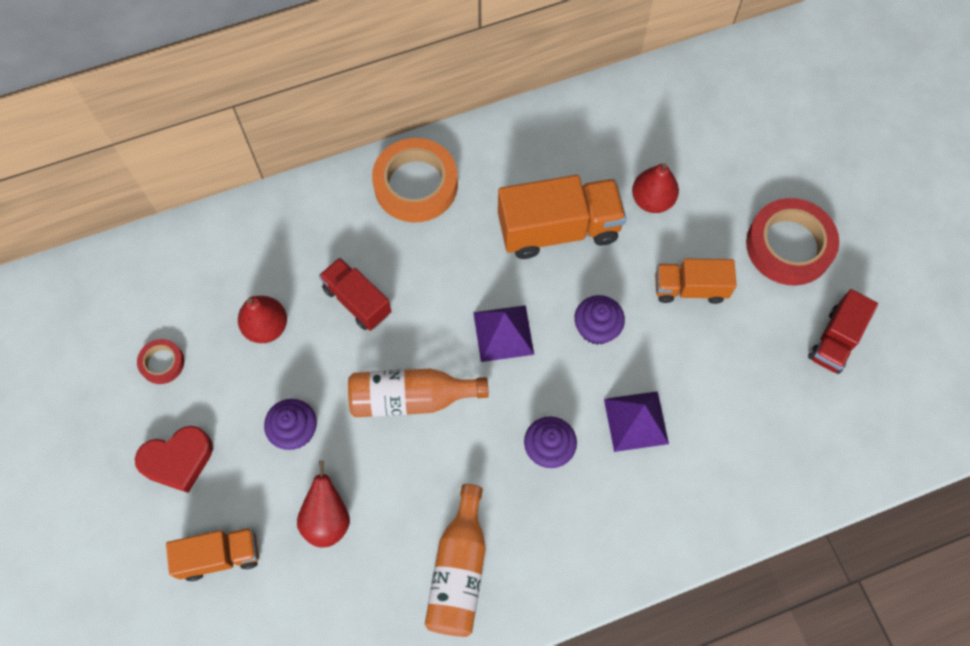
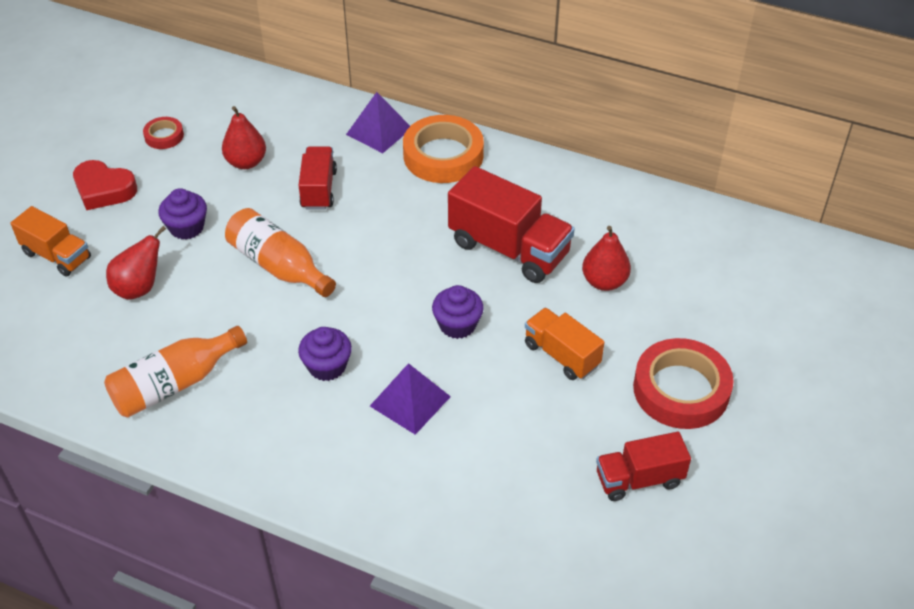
camera: 45 degrees right, 20 degrees down
purple pyramid [473,305,534,362] -> purple pyramid moved to [346,92,410,153]
orange truck [498,175,626,259] -> red truck [448,166,575,283]

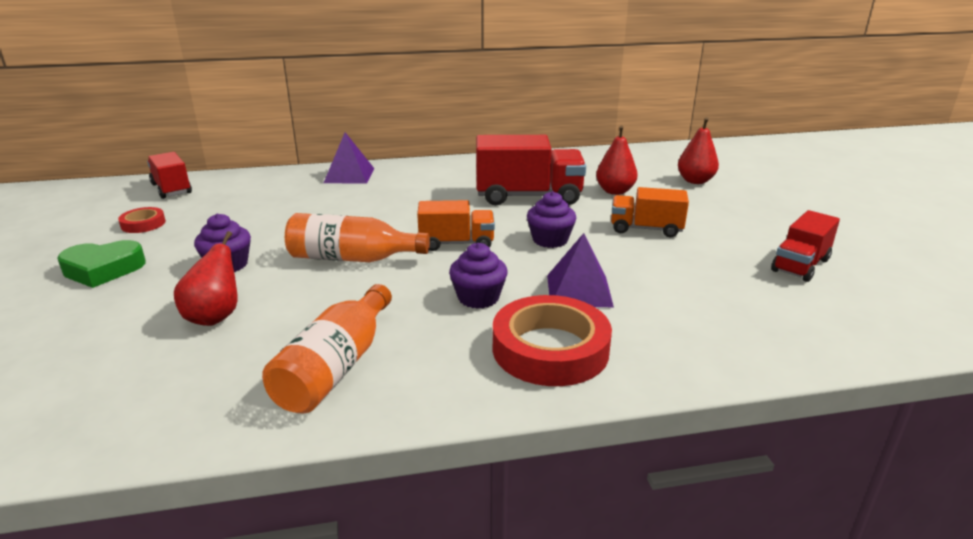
camera: 35 degrees left, 20 degrees down
orange truck [11,206,91,277] -> orange truck moved to [417,200,495,251]
red heart [73,160,137,210] -> green heart [57,240,146,288]
red pear [222,106,266,169] -> red pear moved to [678,117,719,184]
red truck [298,146,337,210] -> red truck moved to [147,152,192,199]
orange tape [403,115,484,183] -> none
red tape [633,338,734,429] -> red tape moved to [493,295,612,386]

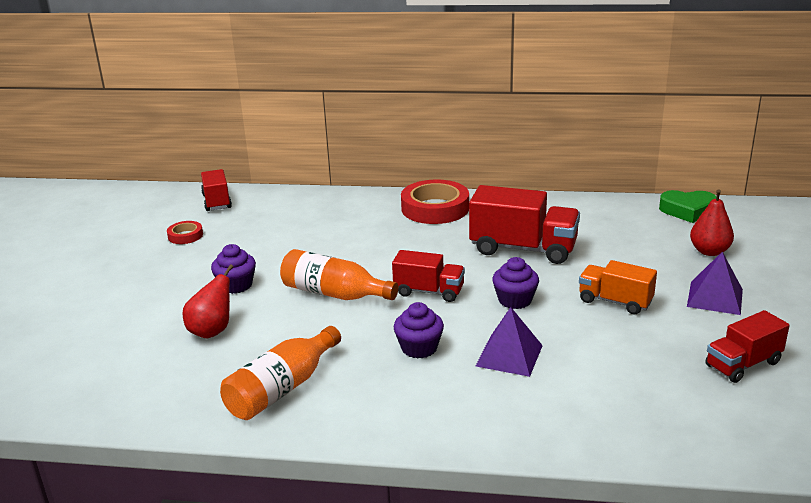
camera: 20 degrees right, 0 degrees up
green heart [57,240,146,288] -> green heart moved to [659,190,716,223]
purple pyramid [324,132,375,184] -> purple pyramid moved to [687,251,743,315]
orange truck [417,200,495,251] -> red truck [392,250,465,302]
red tape [493,295,612,386] -> red tape moved to [401,179,469,224]
red pear [596,125,638,195] -> none

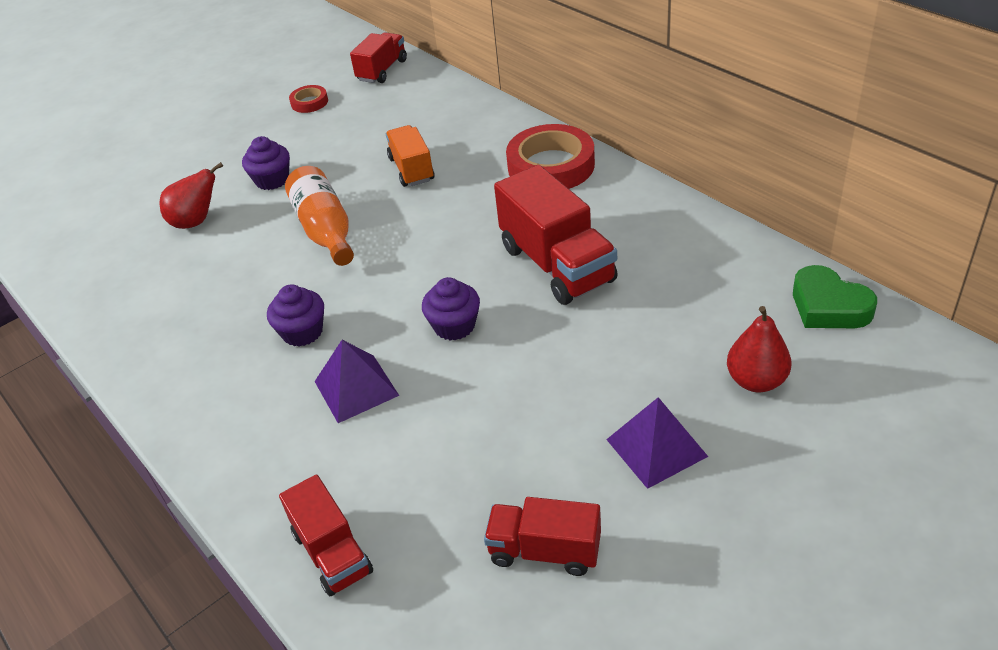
camera: 45 degrees right, 15 degrees up
orange bottle [220,326,341,420] -> none
red truck [392,250,465,302] -> red truck moved to [279,474,373,596]
orange truck [579,260,657,314] -> orange truck moved to [386,125,435,187]

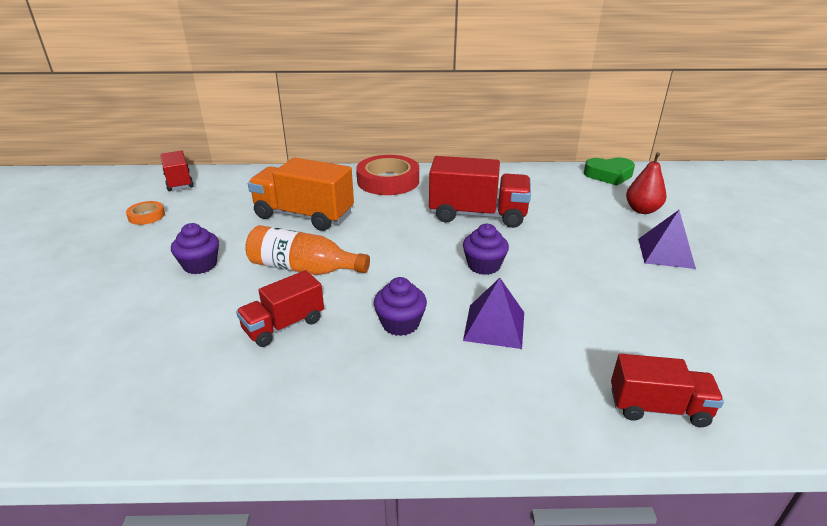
camera: 55 degrees left, 10 degrees down
red pear [160,162,223,229] -> none
red tape [289,85,328,113] -> orange tape [126,201,165,225]
orange truck [386,125,435,187] -> orange truck [248,158,354,231], size x1.64
red truck [484,497,601,576] -> red truck moved to [236,270,324,347]

